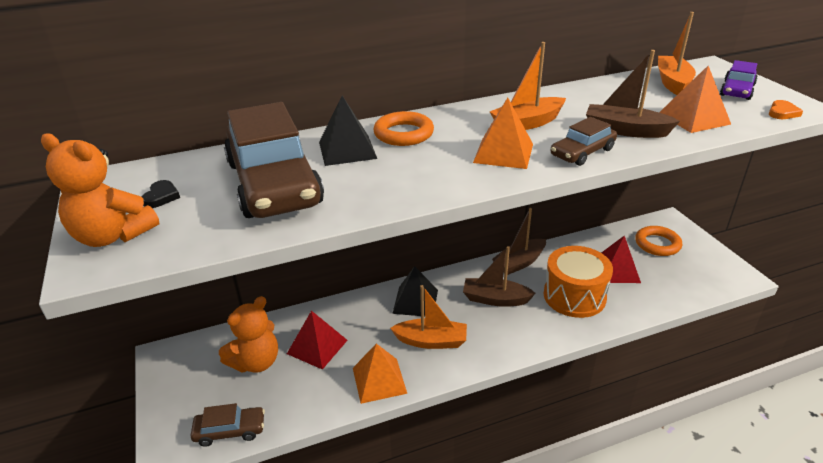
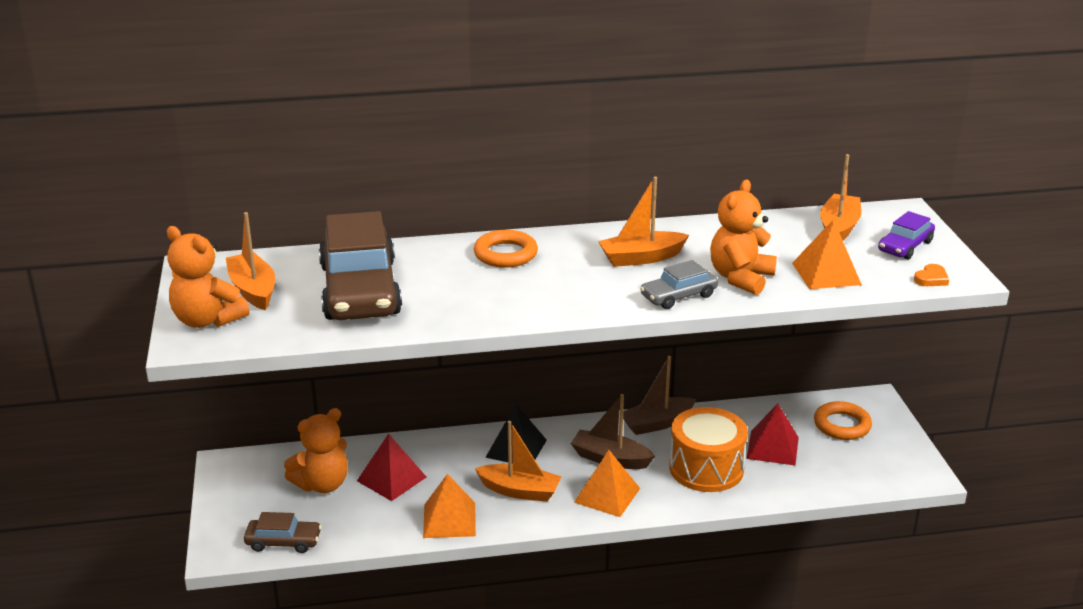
camera: 10 degrees right, 5 degrees down
black heart [142,180,180,208] -> orange boat [226,212,275,310]
black pyramid [319,96,377,166] -> none
orange pyramid [473,97,533,169] -> orange pyramid moved to [574,450,640,517]
brown car [551,117,617,166] -> grey car [640,260,718,309]
brown boat [586,50,680,138] -> orange teddy bear [710,179,777,295]

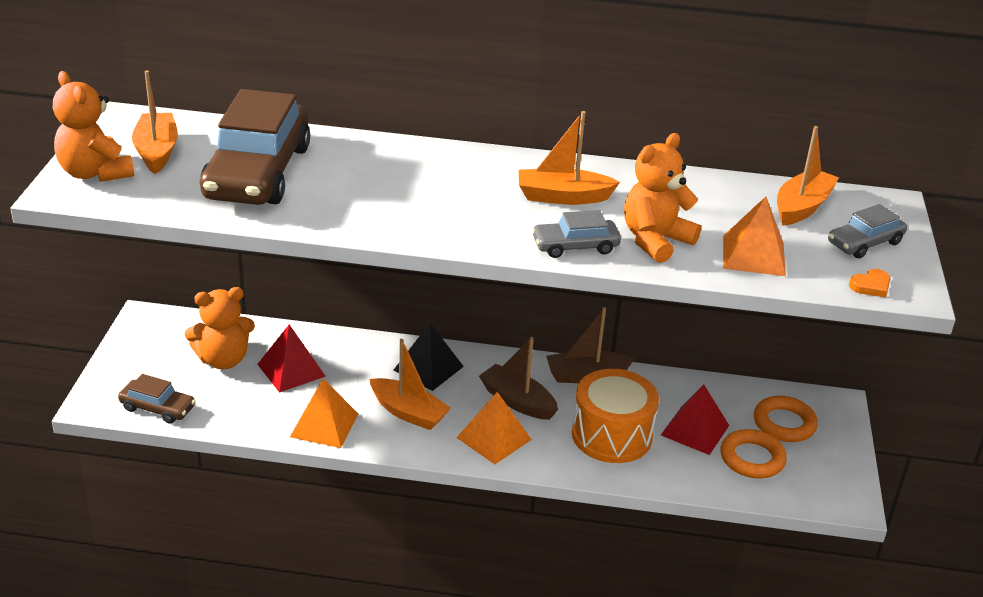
camera: 15 degrees right, 5 degrees up
orange ring [474,230,538,268] -> orange ring moved to [720,429,787,478]
purple car [878,211,935,259] -> grey car [828,204,907,258]

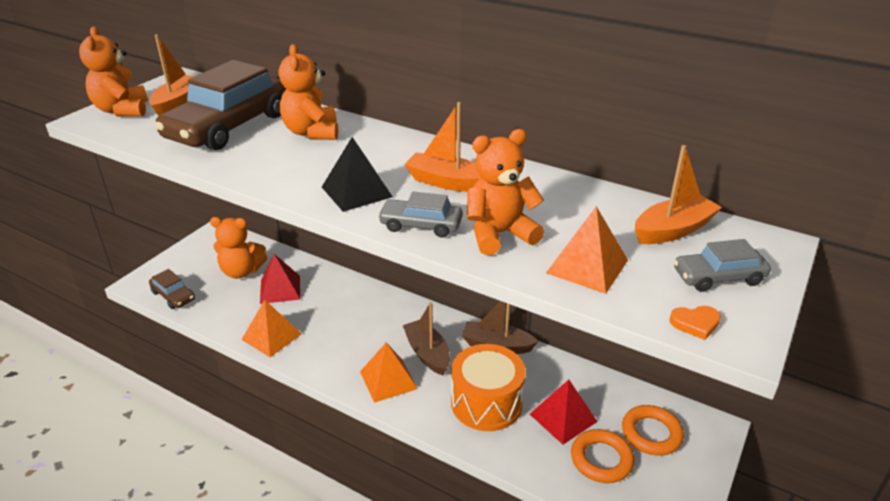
camera: 25 degrees right, 0 degrees up
orange boat [369,339,451,430] -> none
black pyramid [394,323,464,391] -> black pyramid moved to [322,137,393,212]
none -> orange teddy bear [279,44,338,140]

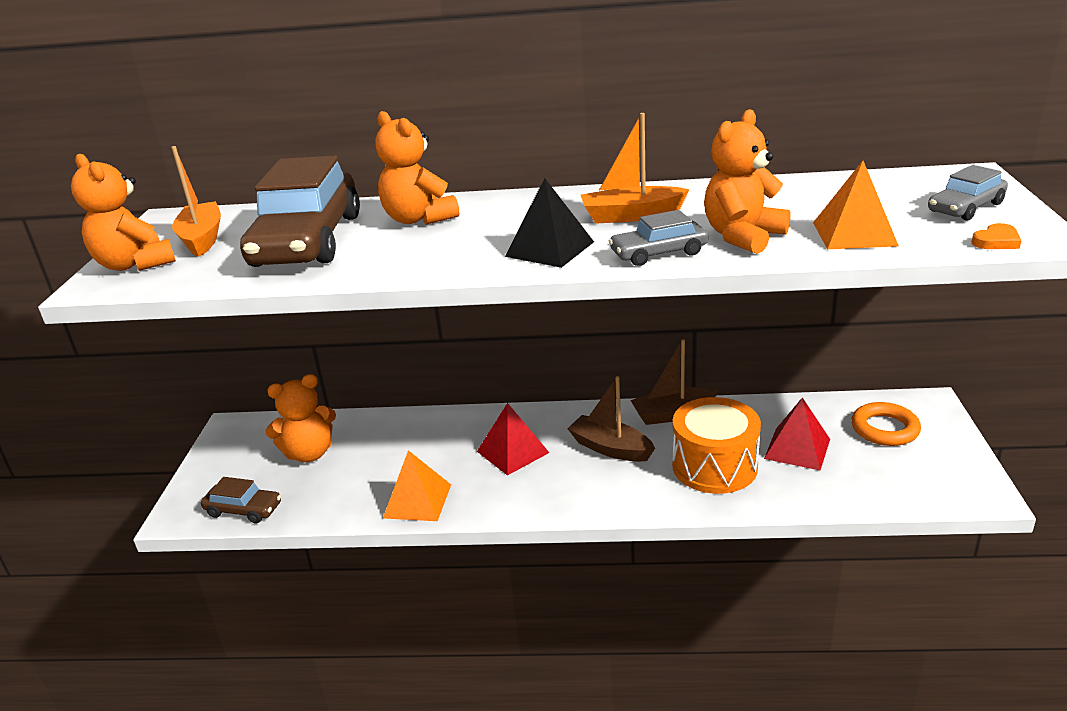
camera: 25 degrees left, 5 degrees down
red pyramid [260,254,300,304] -> red pyramid moved to [477,403,550,475]
orange pyramid [360,343,418,403] -> none
orange ring [571,429,635,483] -> none
orange boat [635,145,722,244] -> none

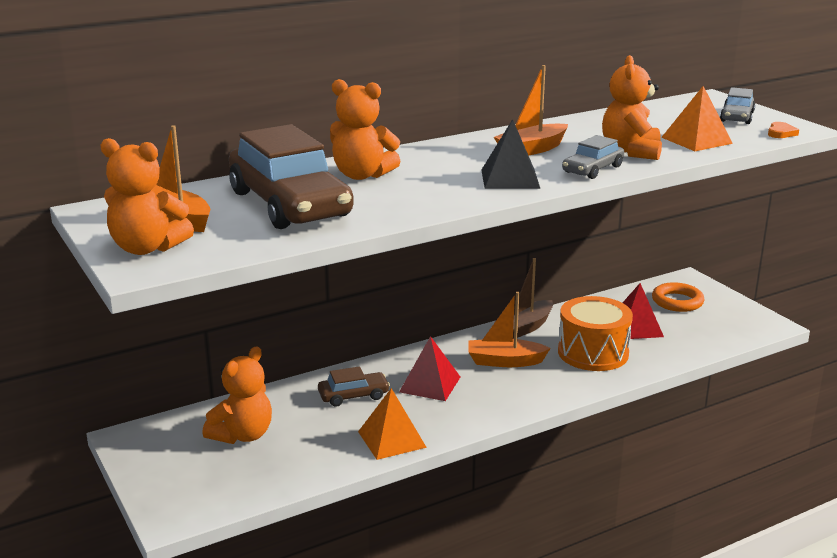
camera: 35 degrees left, 5 degrees down
brown car [201,477,281,523] -> brown car moved to [318,366,390,407]
brown boat [567,376,655,462] -> orange boat [469,292,551,367]

